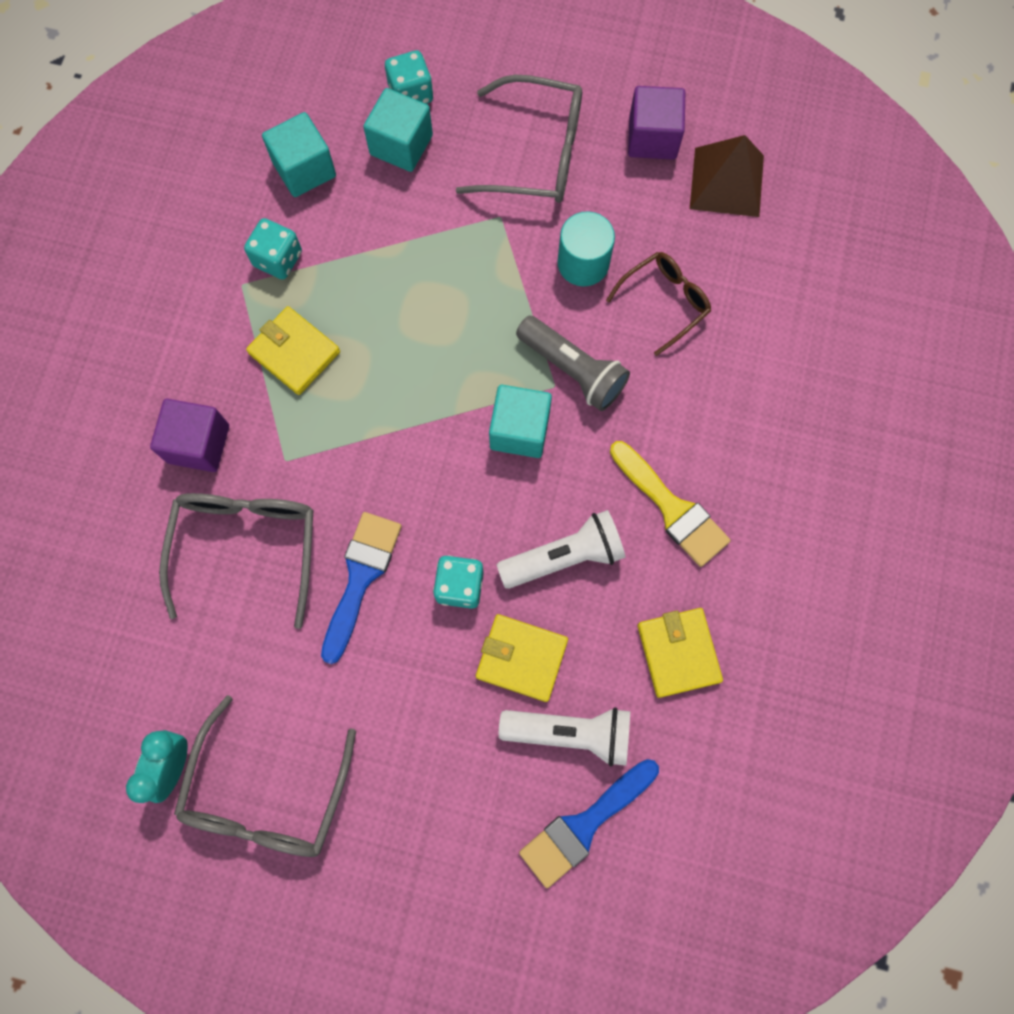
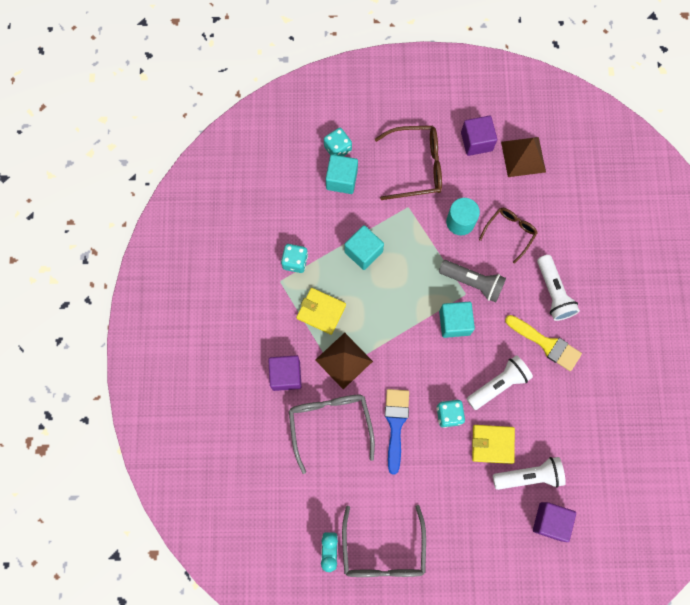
camera: 15 degrees left, 0 degrees up
turquoise cube [262,112,336,197] -> turquoise cube moved to [345,225,384,270]
grey glasses [456,74,582,203] -> brown glasses [375,126,442,200]
blue brush [519,759,659,888] -> purple cube [533,502,576,542]
yellow wallet [638,608,723,698] -> none
none -> brown pyramid [315,333,373,389]
none -> white flashlight [537,255,580,321]

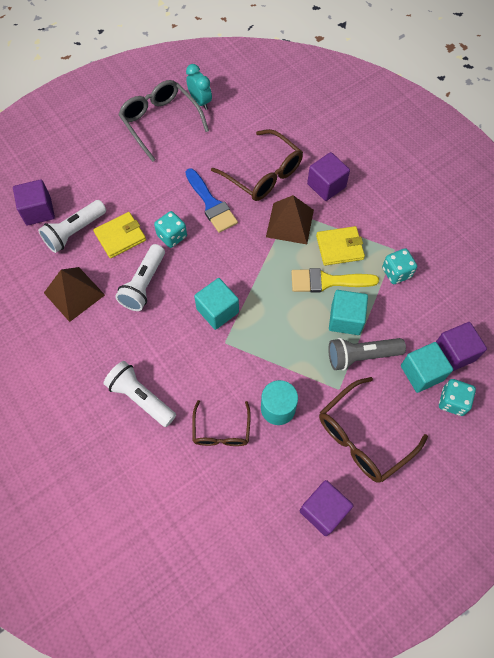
camera: 145 degrees right, 10 degrees down
grey glasses [289,395,375,474] -> brown glasses [211,129,303,201]
grey flashlight [439,260,506,302] -> grey flashlight moved to [328,338,406,371]
brown pyramid [501,137,546,177] -> brown pyramid moved to [44,267,105,322]
yellow brush [505,315,582,371] -> yellow brush moved to [291,268,379,292]
none -> purple cube [436,322,487,371]

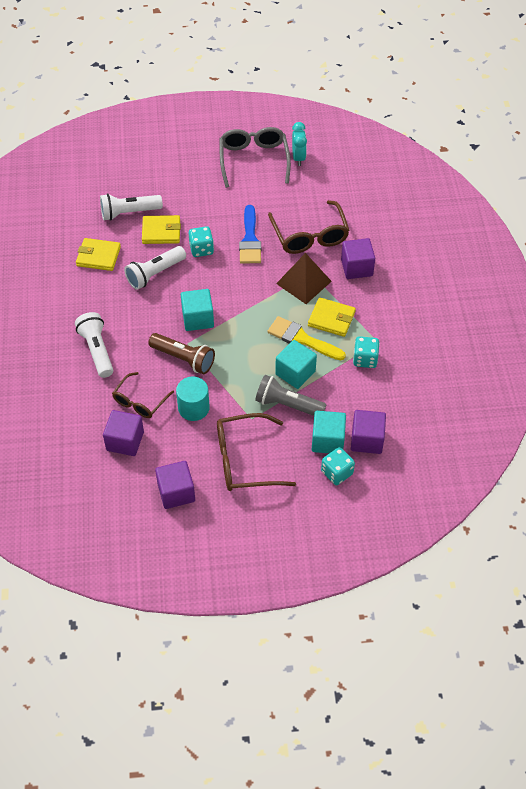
camera: 30 degrees right, 10 degrees down
purple cube [13,179,55,226] -> purple cube moved to [103,410,144,456]
brown pyramid [44,267,105,322] -> yellow wallet [76,238,121,271]
none -> brown flashlight [148,333,215,374]

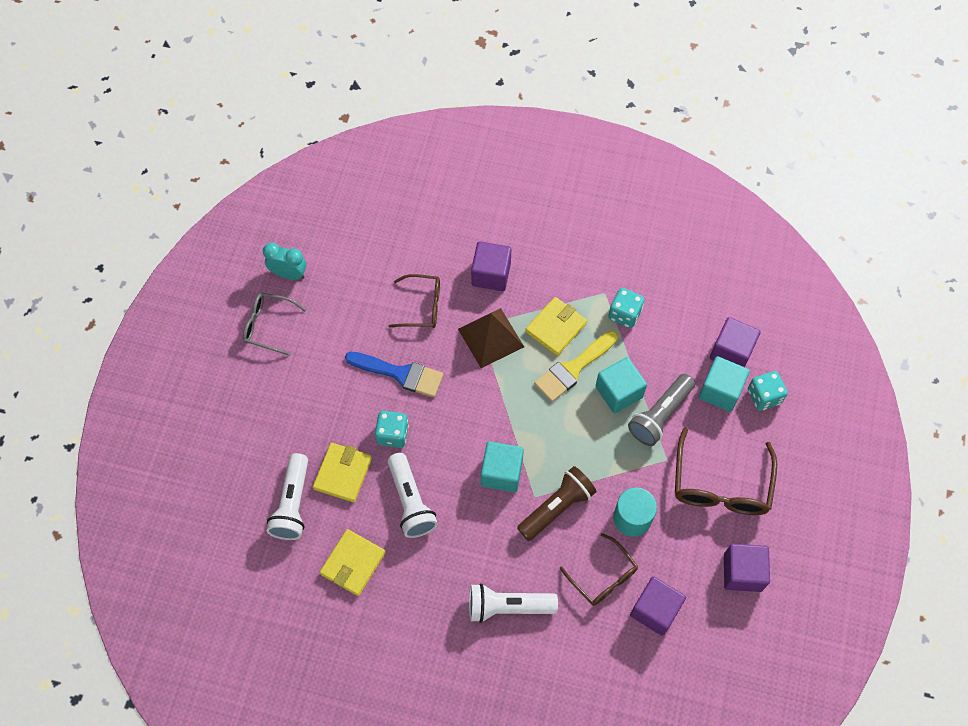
camera: 70 degrees left, 10 degrees up
grey glasses [219,127,291,188] -> grey glasses [243,293,306,356], size x0.63
brown glasses [268,200,350,254] -> brown glasses [389,274,440,328], size x0.63

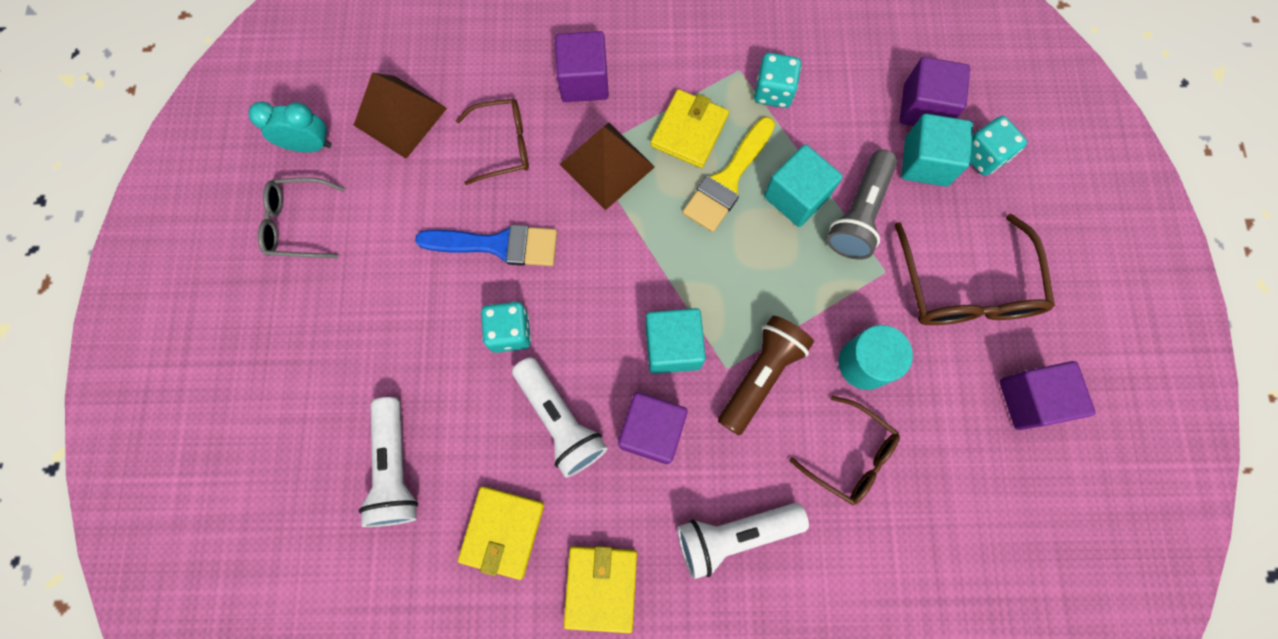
camera: 15 degrees left, 10 degrees up
yellow wallet [313,443,372,503] -> yellow wallet moved to [564,546,637,633]
purple cube [630,576,686,636] -> purple cube moved to [618,392,688,464]
none -> brown pyramid [354,73,447,159]

